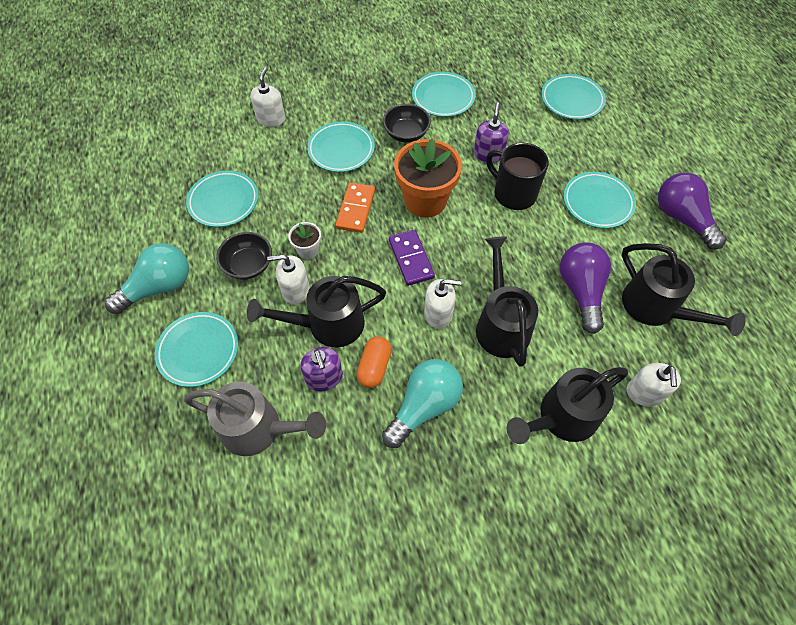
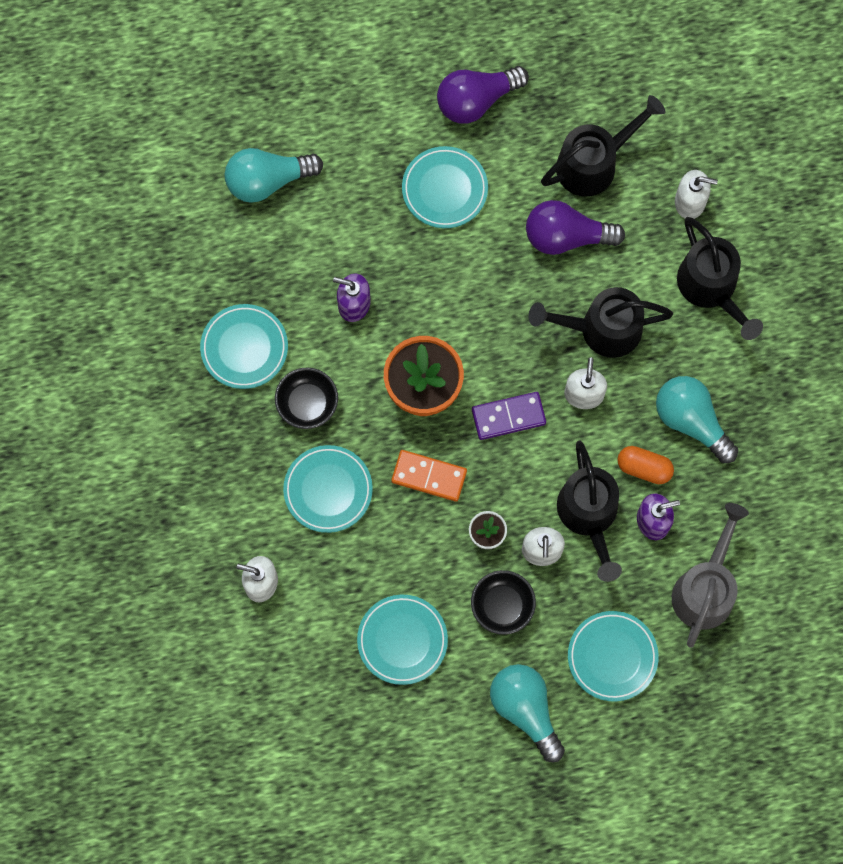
camera: 85 degrees left, 15 degrees up
black mug [486,143,549,210] -> none
turquoise plate [541,74,606,120] -> turquoise light bulb [225,148,323,203]

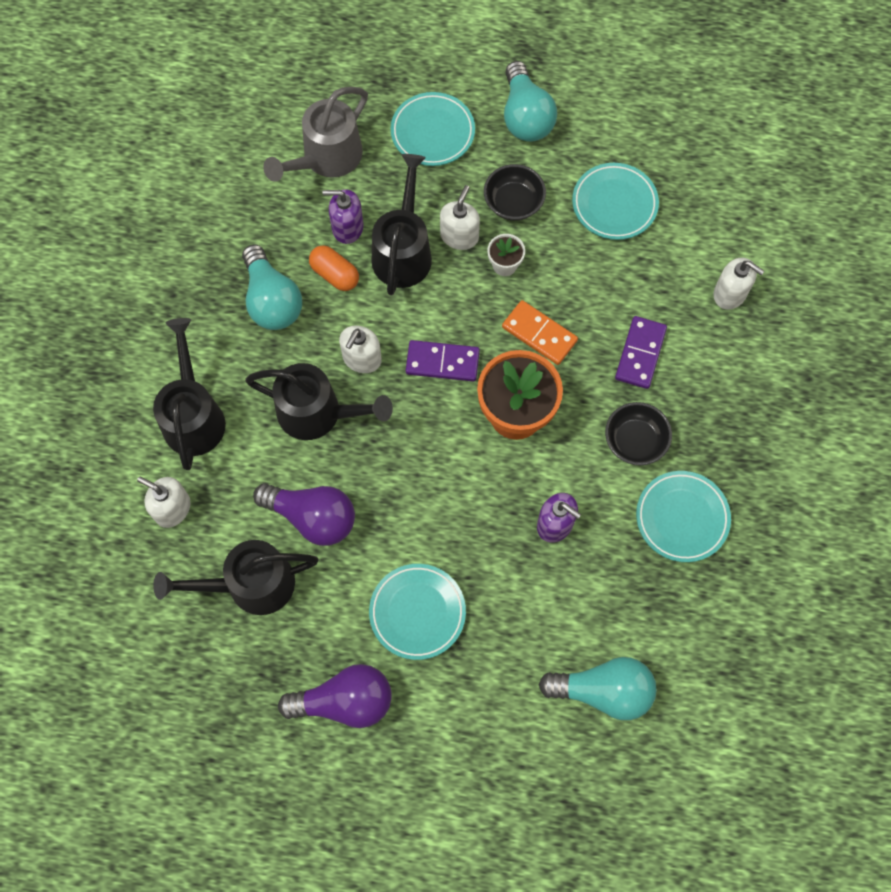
camera: 160 degrees left, 5 degrees down
turquoise plate [283,445,373,533] -> purple domino [615,316,667,389]

